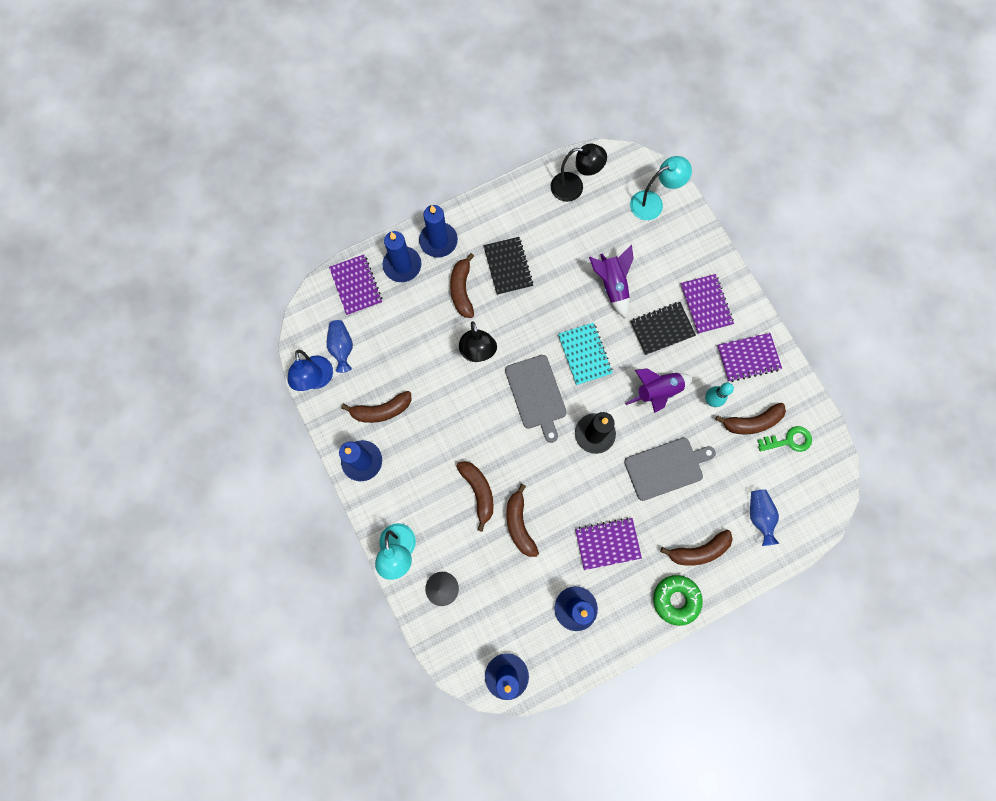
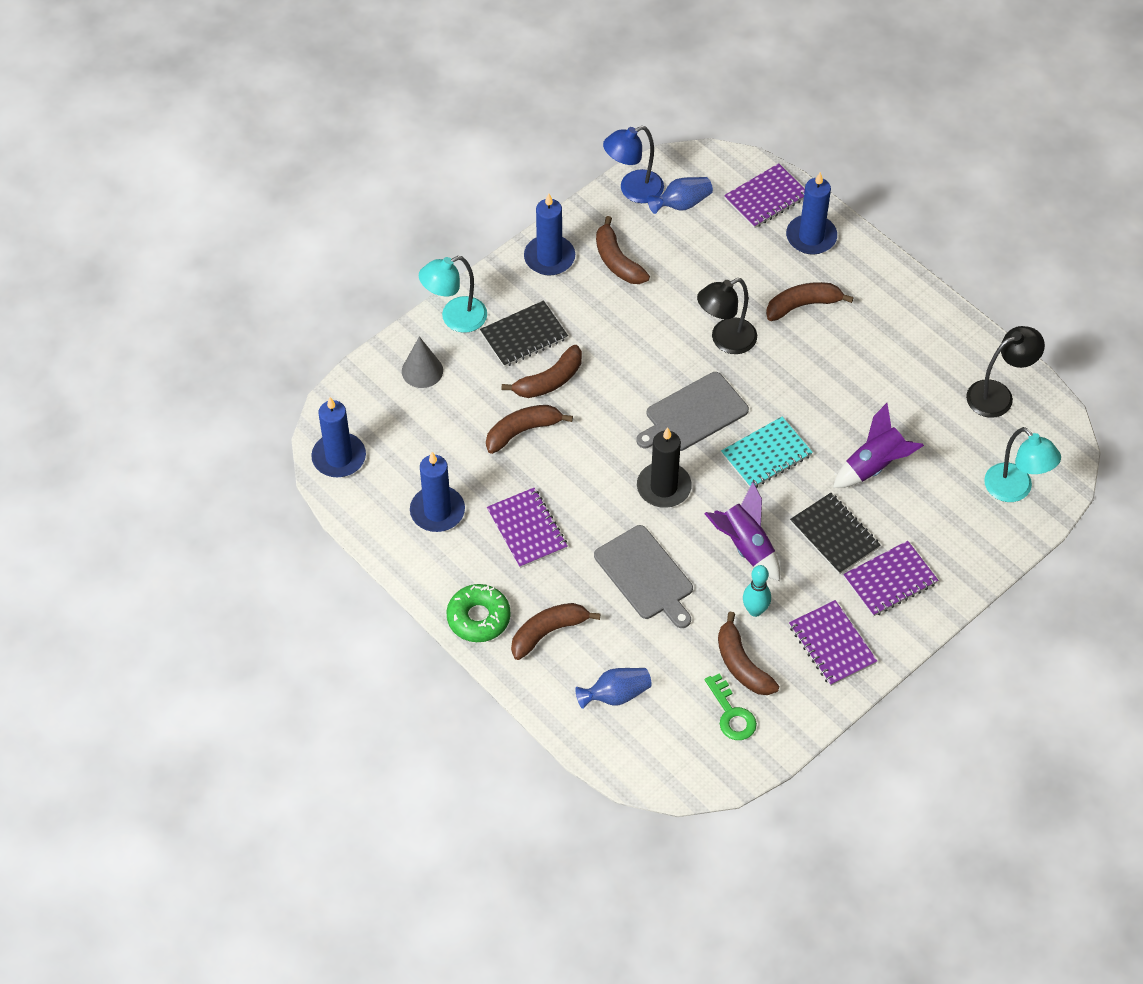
camera: 75 degrees right, 20 degrees down
blue candle [419,205,458,258] -> none
black notebook [483,237,533,295] -> black notebook moved to [480,300,568,367]
black lamp [551,144,607,202] -> black lamp turned 105 degrees counterclockwise [966,326,1045,418]
brown banana [660,530,733,565] -> brown banana turned 90 degrees clockwise [511,603,601,660]

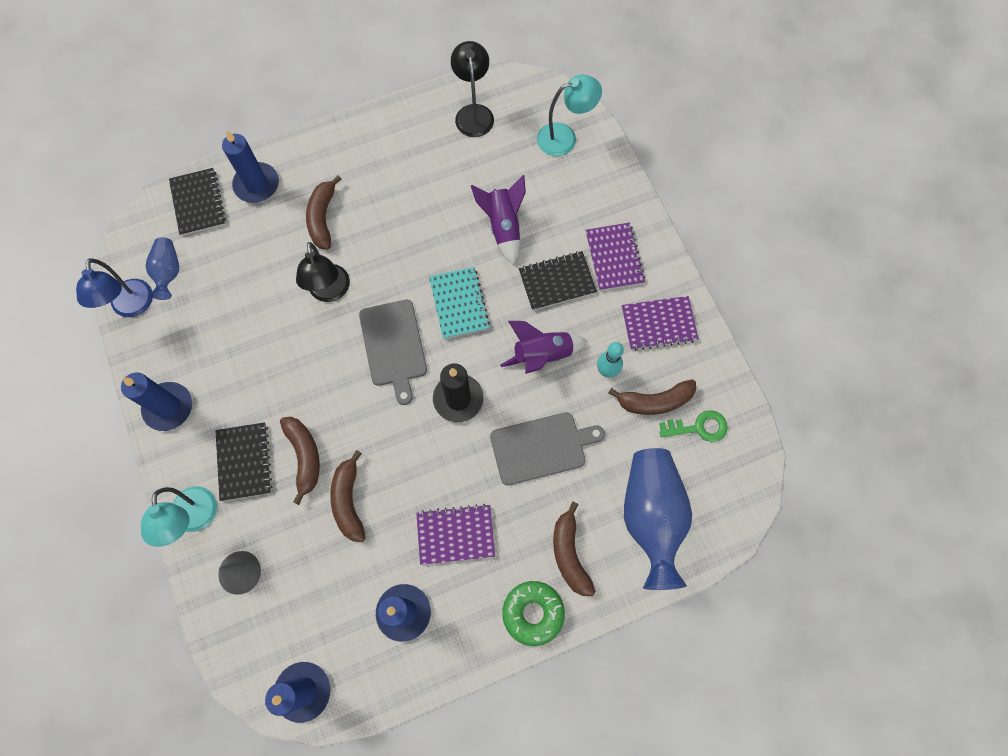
camera: 70 degrees left, 15 degrees up
blue vase [575,668,652,709] -> blue vase [624,448,692,590], size x1.93
brown banana [596,216,650,284] -> none
purple notebook [724,163,805,228] -> black notebook [169,168,226,236]

